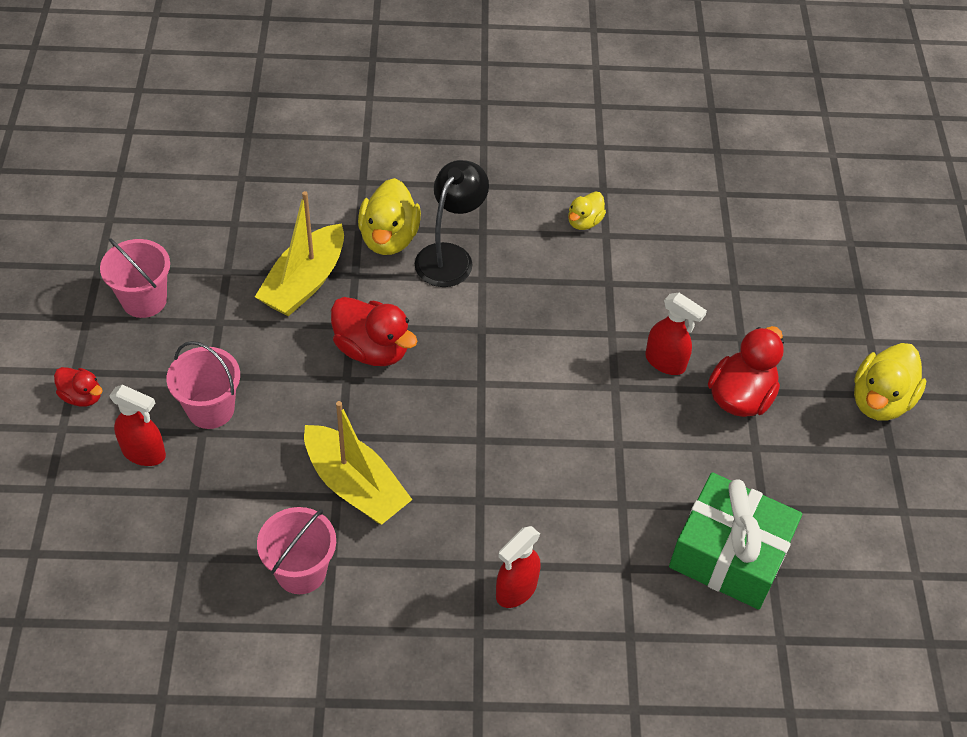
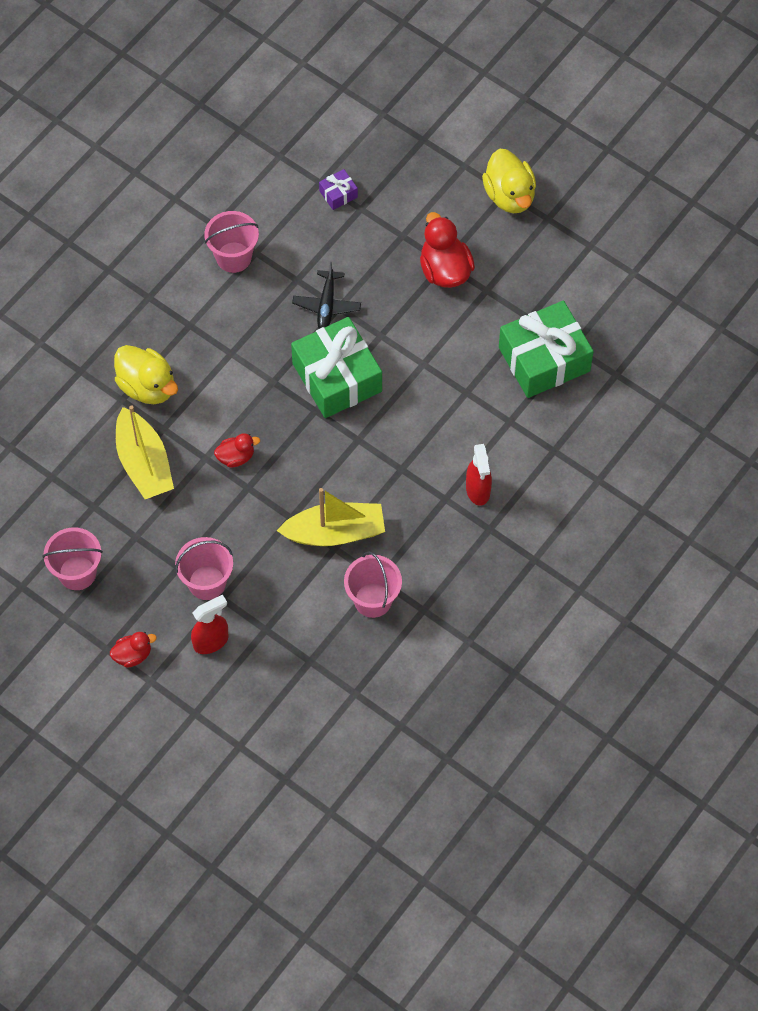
camera: 50 degrees left, 10 degrees up
red duck [331,297,418,366] -> red duck [214,433,260,467], size x0.57
black lamp [415,160,489,287] -> none
yellow duck [568,192,606,230] -> pink bucket [204,211,259,273]
red spray bottle [645,292,707,375] -> none
none -> green gift [291,317,382,418]
none -> black plane [292,262,361,329]
none -> purple gift [319,169,358,210]

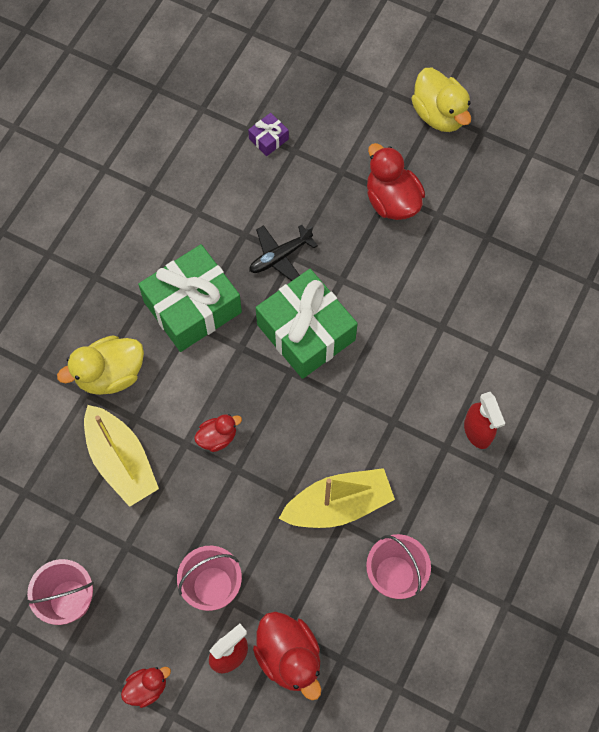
camera: 10 degrees left, 5 degrees up
yellow duck [114,345,178,404] -> yellow duck turned 120 degrees clockwise [57,335,144,395]
pink bucket [204,211,259,273] -> none
black plane [292,262,361,329] -> black plane turned 60 degrees clockwise [249,225,318,281]
green gift [499,301,594,398] -> green gift moved to [138,244,242,352]
none -> red duck [253,611,321,700]

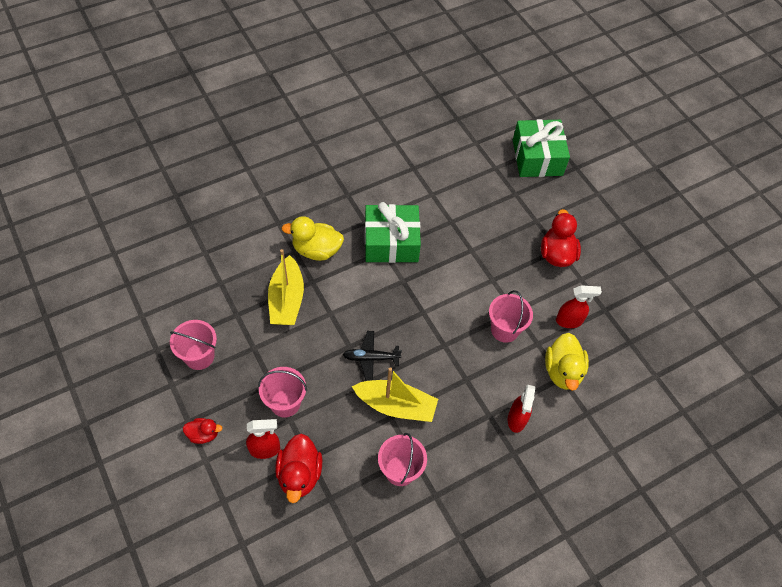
camera: 30 degrees right, 10 degrees down
red duck [194,414,242,452] -> none
purple gift [248,113,289,156] -> none
black plane [249,225,318,281] -> black plane moved to [343,331,402,381]
green gift [256,269,358,379] -> green gift moved to [513,119,570,177]
yellow duck [411,68,471,132] -> yellow duck moved to [545,333,589,391]
none -> pink bucket [489,290,533,343]
none -> red spray bottle [556,285,602,328]

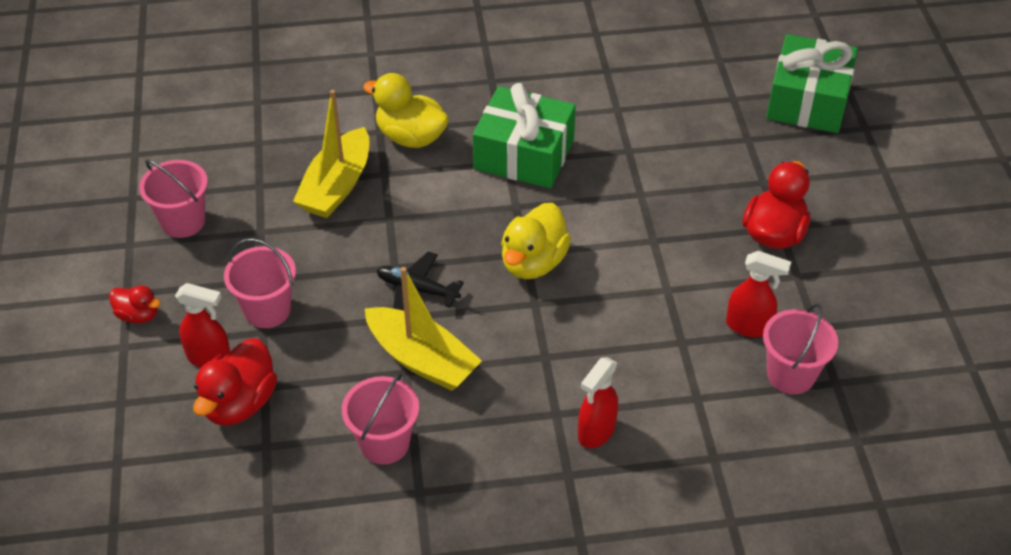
camera: 25 degrees right, 10 degrees down
pink bucket [489,290,533,343] -> pink bucket moved to [763,304,838,394]
yellow duck [545,333,589,391] -> yellow duck moved to [501,203,571,279]

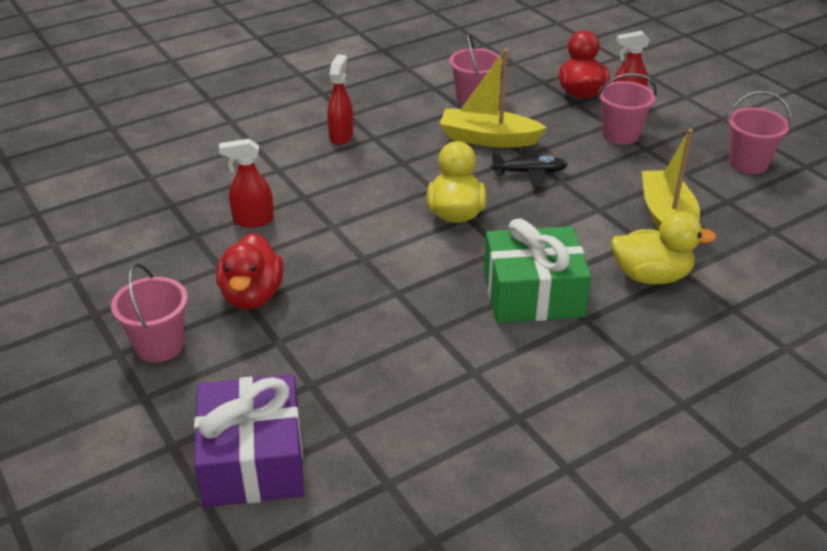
camera: 155 degrees right, 10 degrees down
red duck [109,286,161,323] -> none
pink bucket [763,304,838,394] -> pink bucket moved to [111,263,188,362]
green gift [766,34,858,133] -> purple gift [194,374,304,508]

